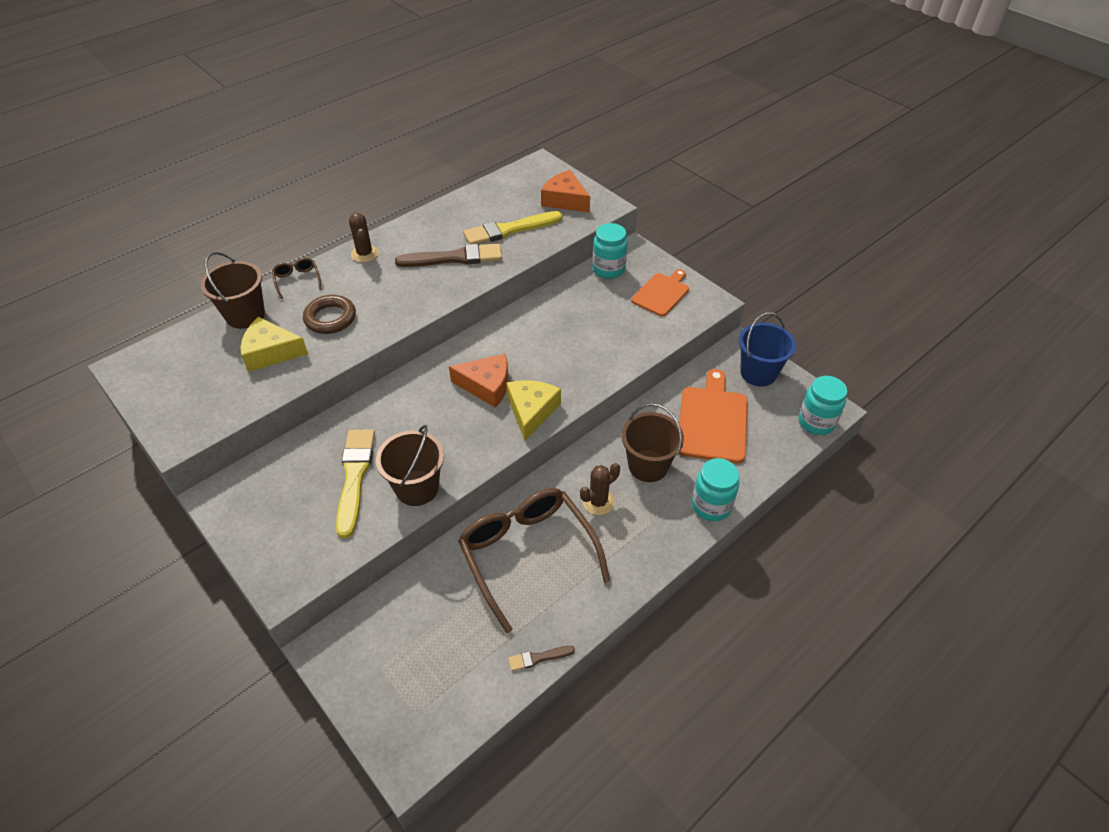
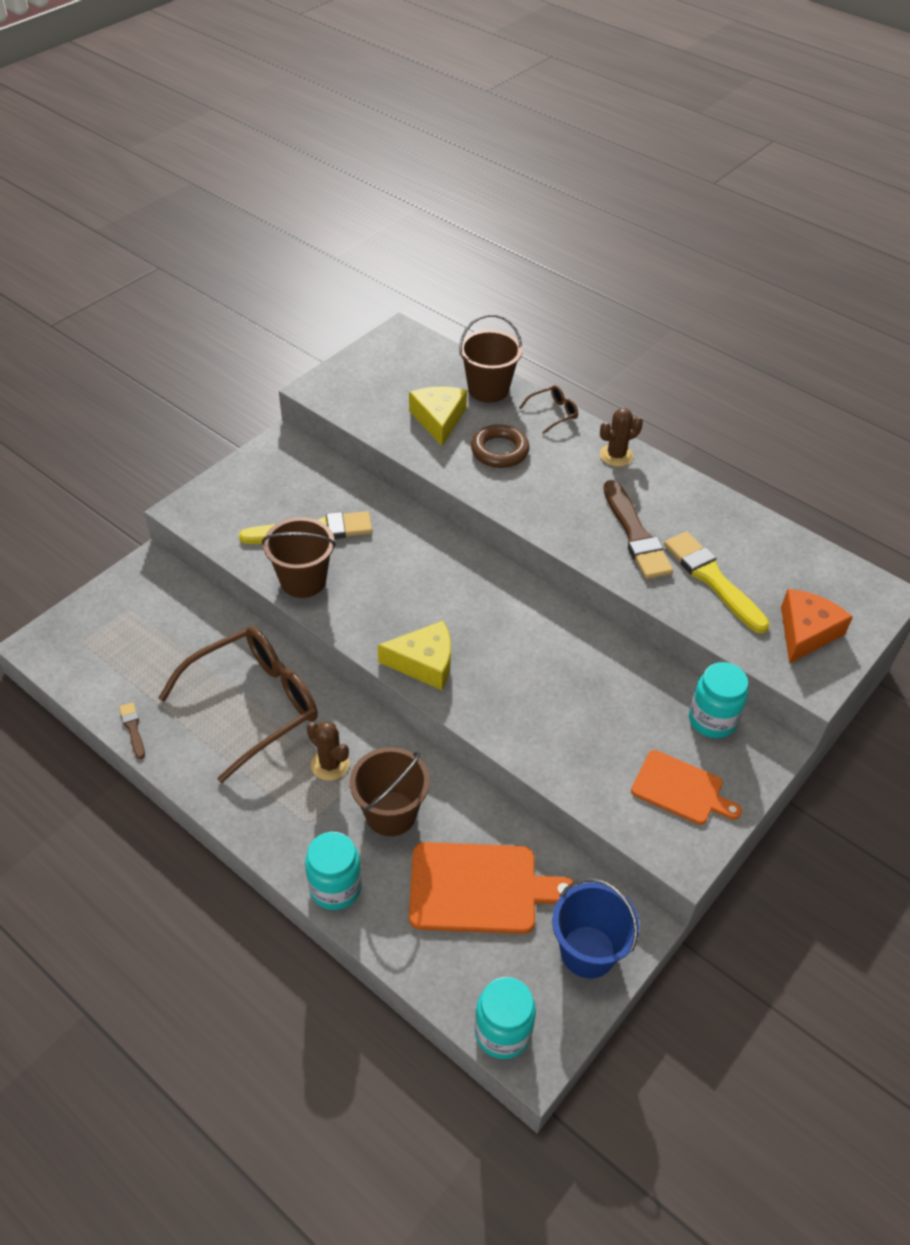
camera: 80 degrees right, 0 degrees up
orange cheese [449,354,508,408] -> none

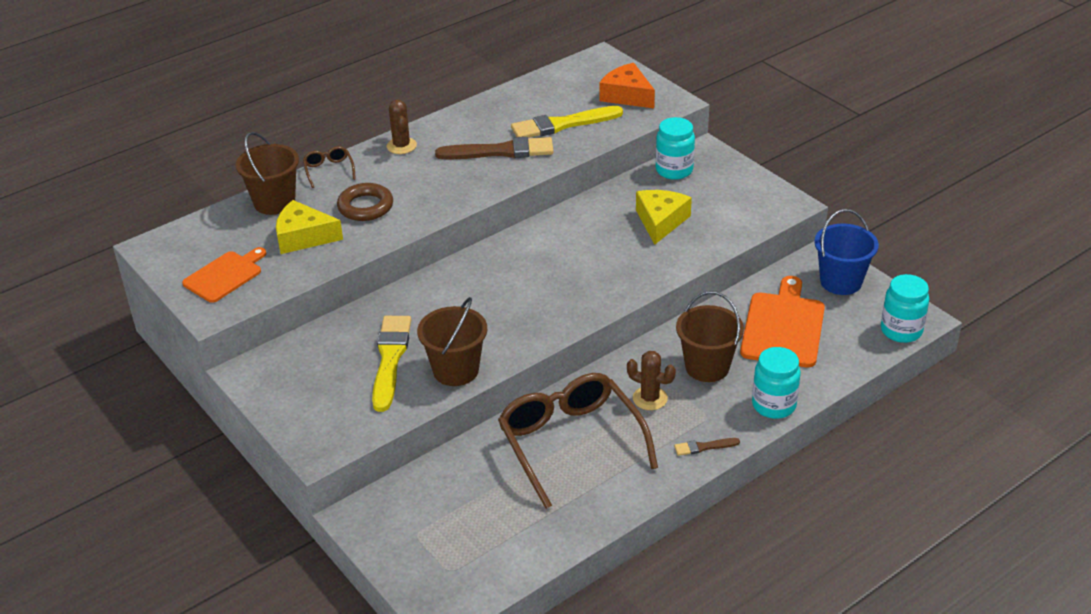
camera: 75 degrees left, 10 degrees down
brown brush [119,702,145,759] -> brown brush moved to [674,438,740,456]
brown cactus [307,721,350,781] -> brown cactus turned 60 degrees clockwise [627,351,676,410]
yellow cheese [378,621,451,690] -> yellow cheese moved to [636,190,692,245]
orange cutting board [631,750,742,825] -> orange cutting board moved to [182,247,266,303]

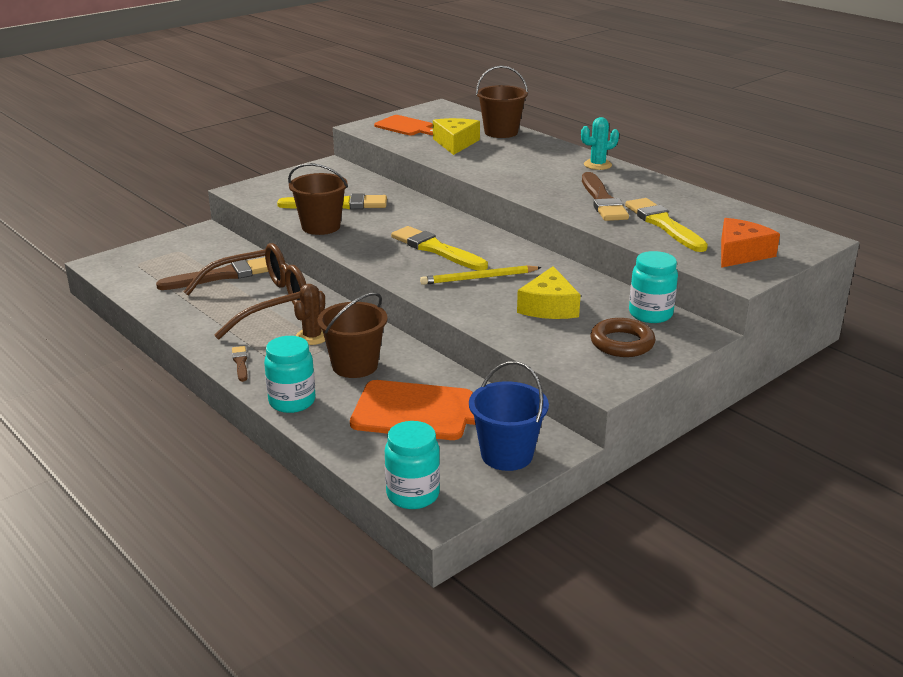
camera: 85 degrees right, 10 degrees down
brown glasses [303,146,356,188] -> none
brown ring [337,183,393,221] -> brown ring moved to [590,318,656,357]
brown cactus [387,100,417,154] -> turquoise cactus [581,117,619,170]
yellow cheese [636,190,692,245] -> yellow cheese turned 90 degrees clockwise [517,266,581,319]
none -> brown brush [156,257,268,290]
none -> yellow brush [391,226,488,271]
none -> yellow pencil [420,265,542,285]

